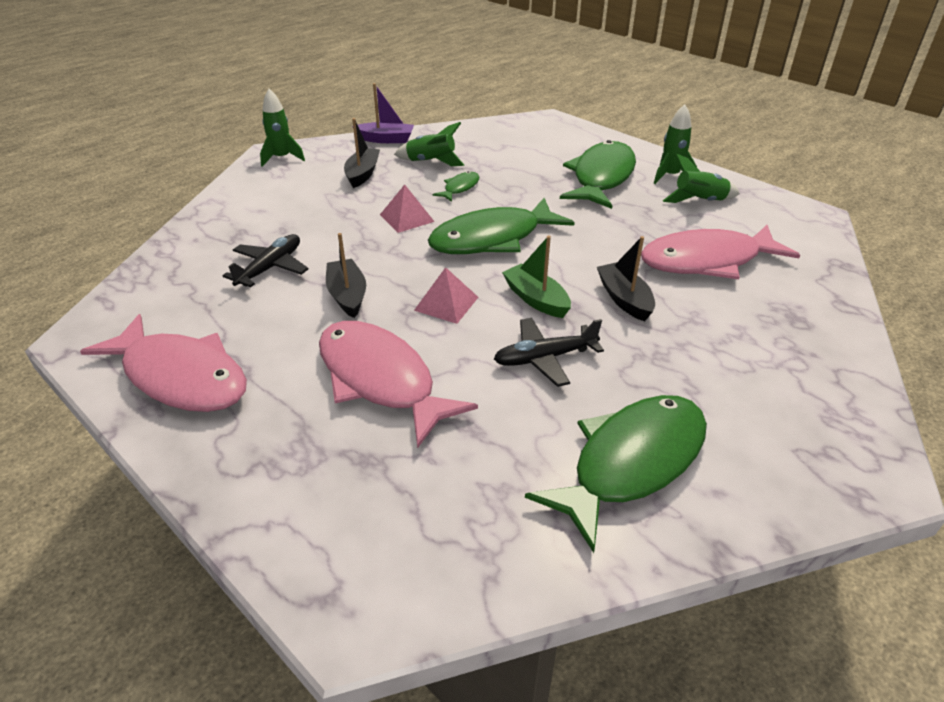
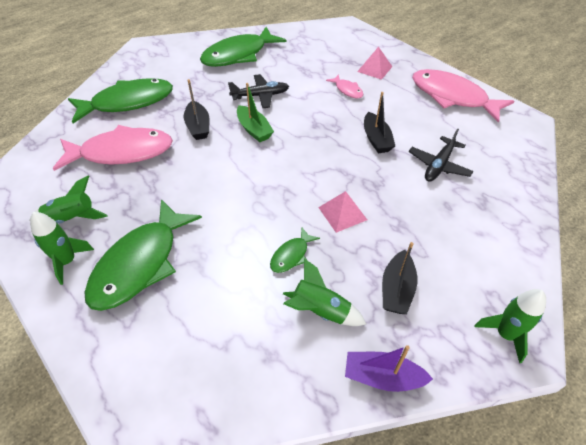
camera: 175 degrees left, 10 degrees up
pink fish [319,321,478,448] -> pink fish [326,74,363,98], size x0.45
pink pyramid [414,267,478,324] -> pink pyramid moved to [357,47,392,80]
green fish [428,198,575,254] -> green fish moved to [68,78,173,123]

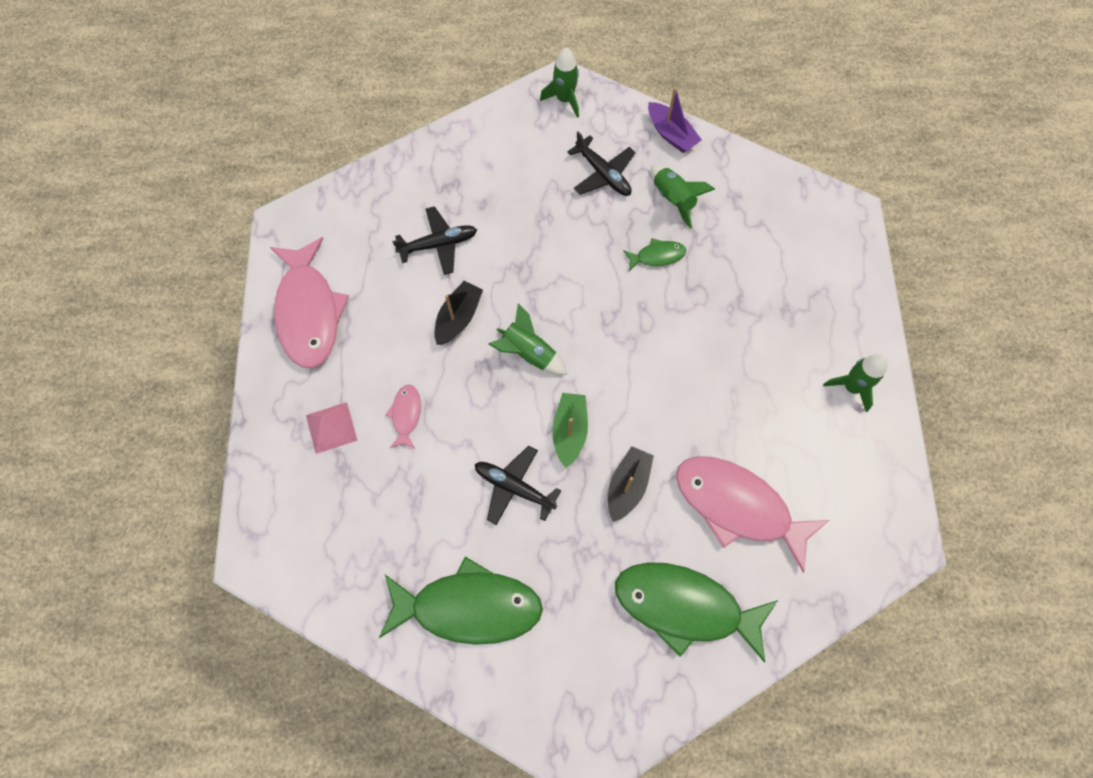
camera: 140 degrees left, 20 degrees up
green rocket [29,176,108,224] -> green rocket moved to [489,304,567,375]
green fish [84,199,202,311] -> none
pink pyramid [318,191,367,233] -> none
black boat [382,242,418,314] -> black plane [568,131,636,196]

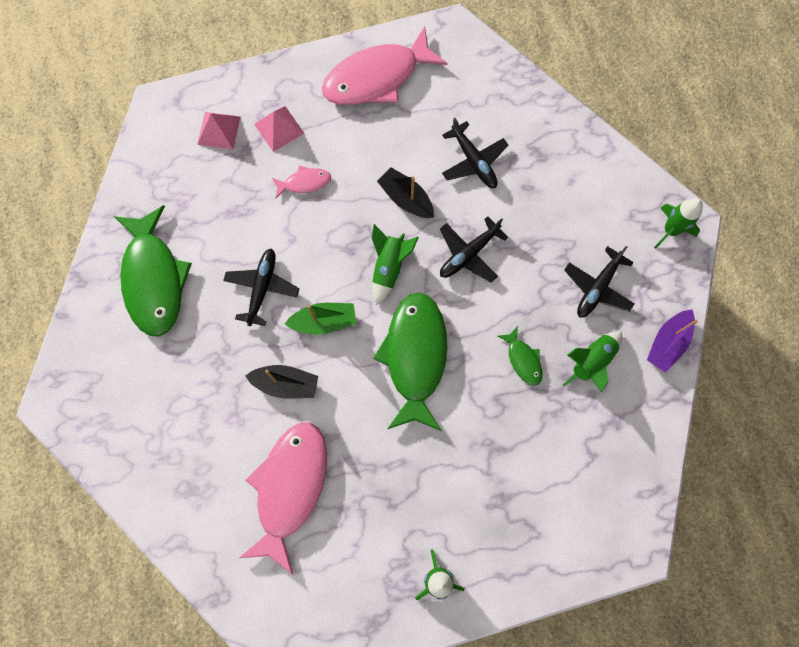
camera: 75 degrees right, 5 degrees up
black boat [434,281,483,345] -> black boat turned 150 degrees counterclockwise [377,167,434,218]
green fish [615,562,778,662] -> green fish moved to [373,293,447,431]
none -> pink pyramid [197,112,240,149]
none -> black plane [440,216,508,282]

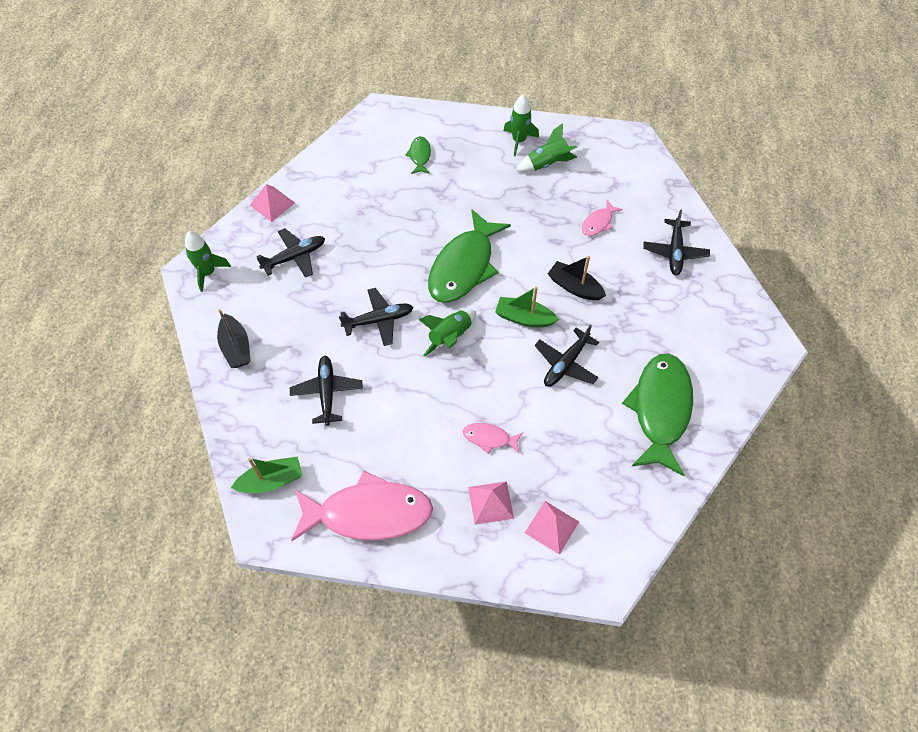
camera: 155 degrees left, 15 degrees down
pink fish [239,422,327,575] -> pink fish [582,200,623,236], size x0.45
black boat [377,167,434,218] -> black boat moved to [217,309,251,368]
green fish [498,326,542,386] -> green fish moved to [405,136,431,174]
green rocket [563,331,622,393] -> green rocket moved to [516,123,577,172]
purple boat [647,309,698,372] -> pink pyramid [250,184,295,222]
none -> green boat [231,457,303,493]
none -> black plane [643,209,710,275]

